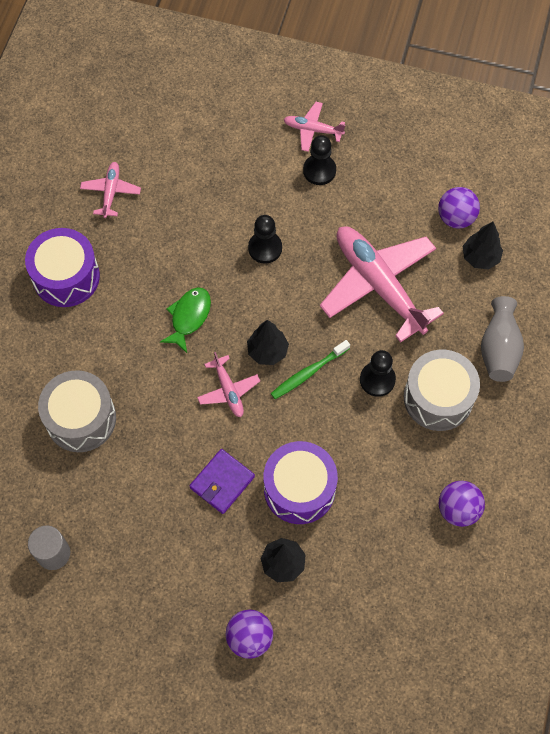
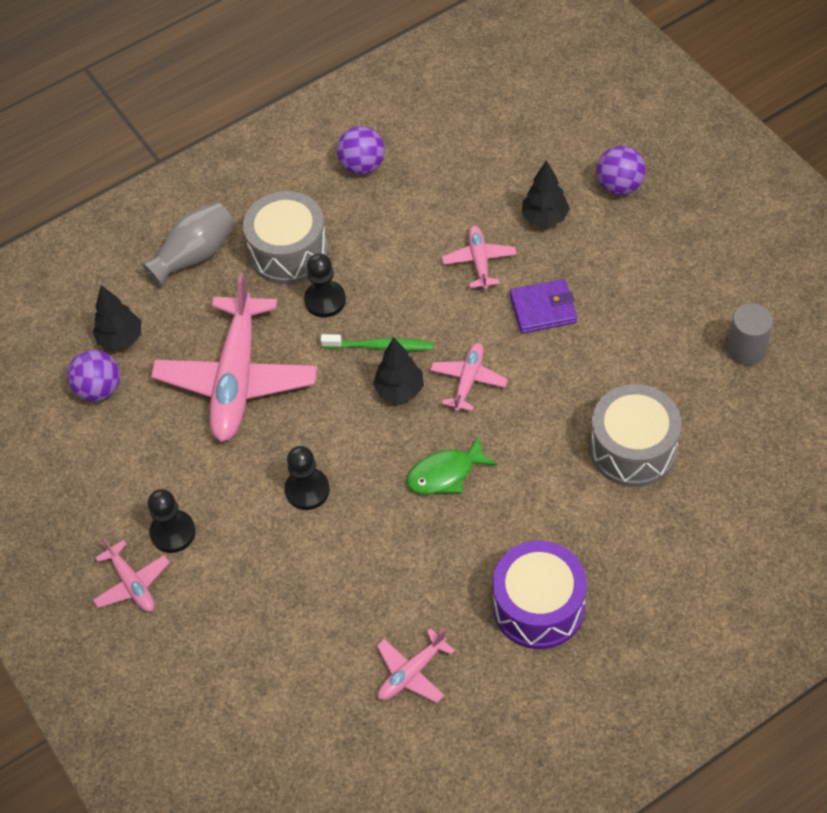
camera: 135 degrees left, 10 degrees down
purple drum [264,441,338,524] -> pink plane [442,226,517,290]

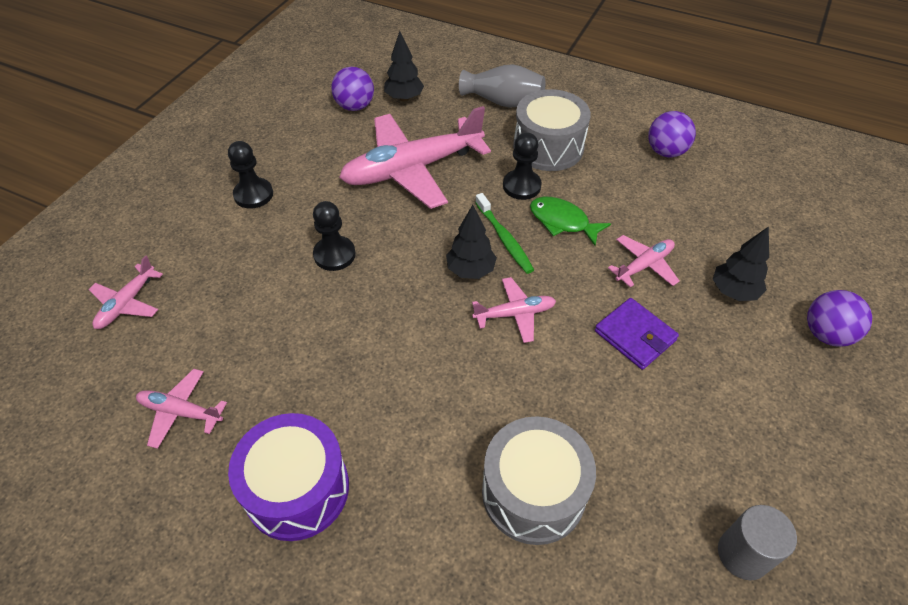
camera: 55 degrees right, 5 degrees down
pink plane [93,538,170,612] -> pink plane moved to [88,255,163,329]
green fish [406,436,497,494] -> green fish moved to [530,197,611,246]

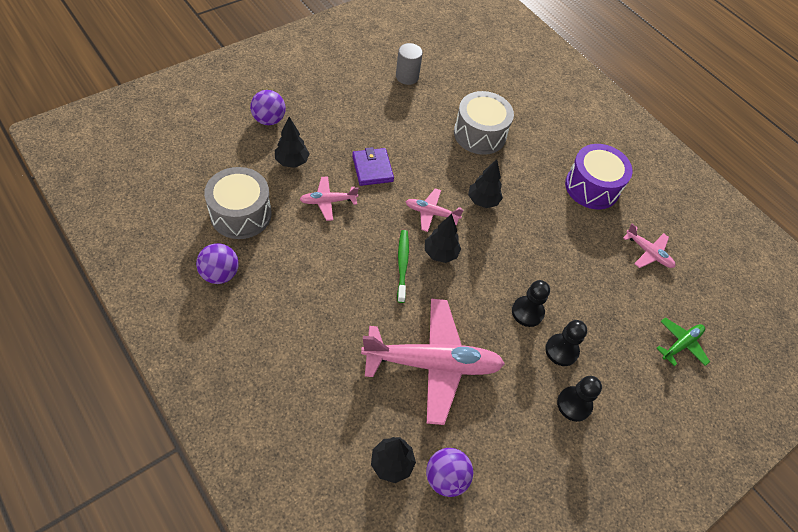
camera: 160 degrees left, 5 degrees up
pink plane [88,255,163,329] -> green plane [657,318,710,366]
grey vase [459,64,545,108] -> none
black pawn [503,132,542,200] -> black pawn moved to [545,320,587,366]
grey drum [513,89,591,171] -> grey drum moved to [204,167,272,239]
green fish [530,197,611,246] -> none
none -> black tree [468,159,503,208]

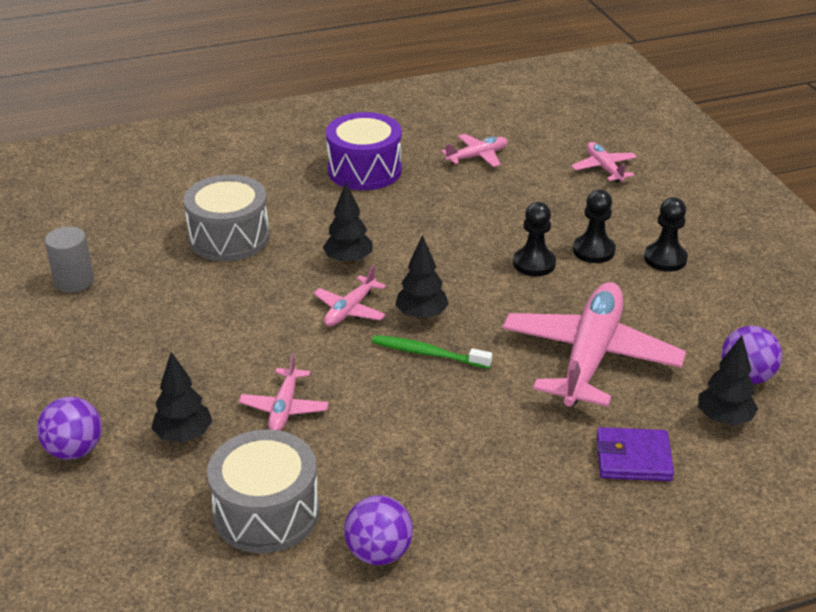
camera: 65 degrees left, 20 degrees down
purple wallet [352,147,394,186] -> purple wallet moved to [597,427,674,481]
green plane [657,318,710,366] -> pink plane [572,142,637,182]

